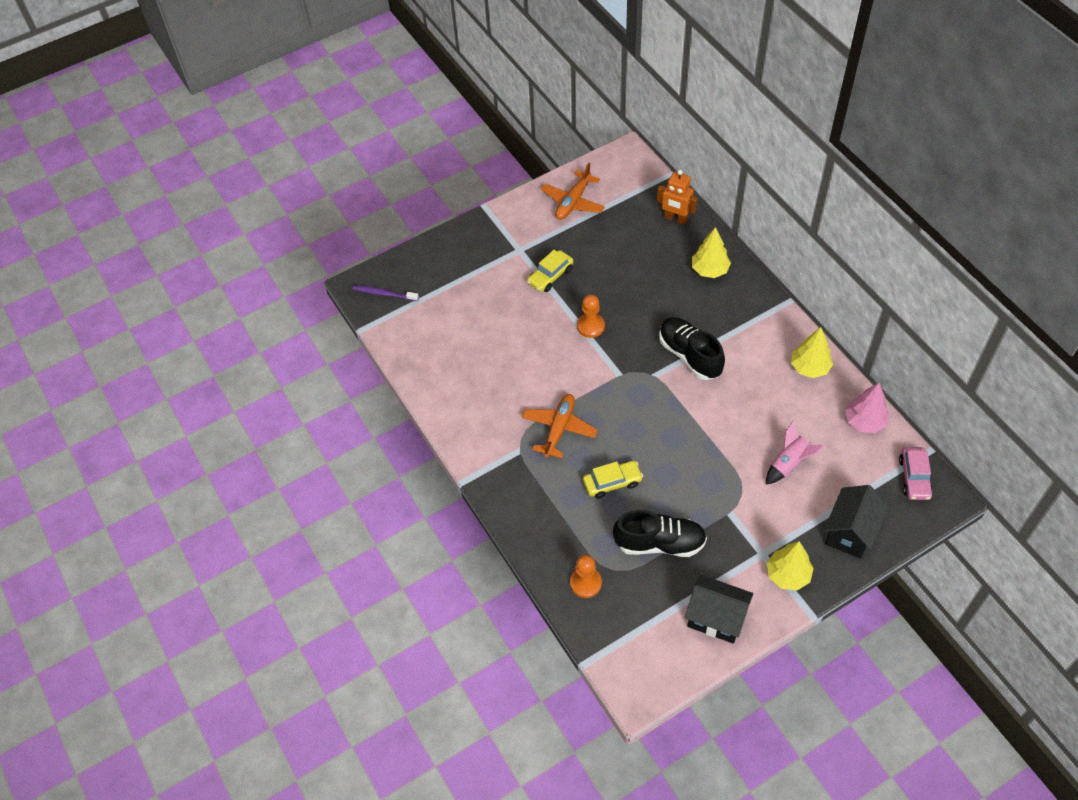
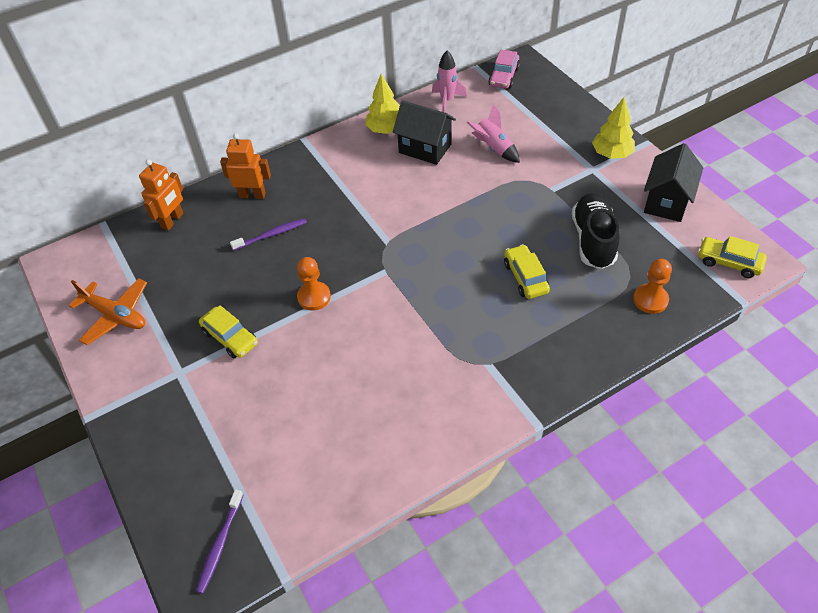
camera: 90 degrees left, 5 degrees down
orange plane [522,394,598,459] -> none
black shoe [659,317,725,380] -> none
yellow tree [692,227,731,278] -> orange robot [220,133,271,199]
black house [824,485,888,559] -> black house moved to [393,100,456,165]
pink tree [845,383,889,433] -> pink rocket [432,51,467,112]
pink car [899,447,933,500] -> pink car turned 105 degrees clockwise [488,50,520,89]
none -> purple toothbrush [230,218,307,251]
none -> yellow car [698,236,767,278]

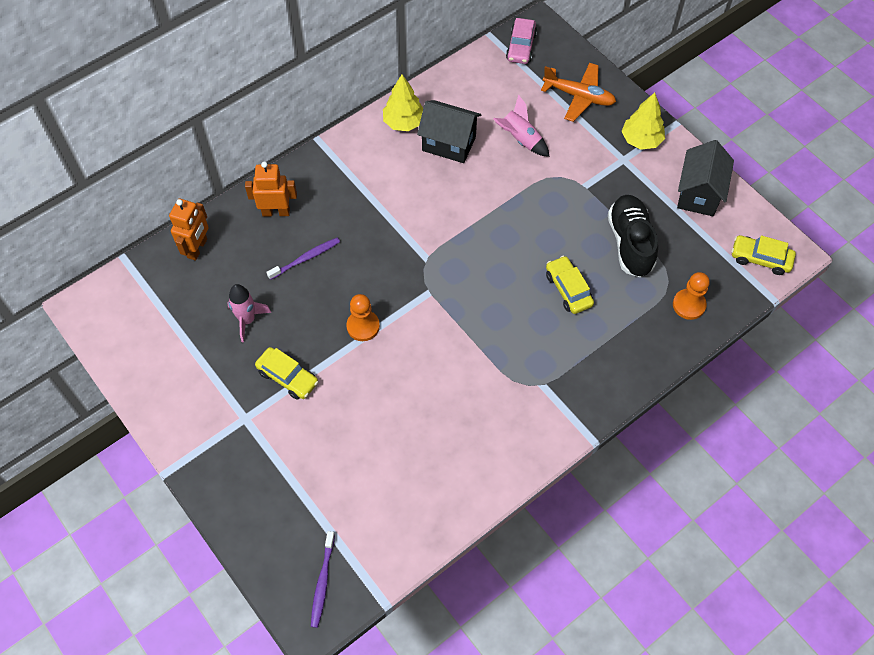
camera: 10 degrees left, 10 degrees up
orange plane [69,278,147,345] -> orange plane moved to [541,63,616,122]
pink rocket [432,51,467,112] -> pink rocket moved to [227,284,271,342]

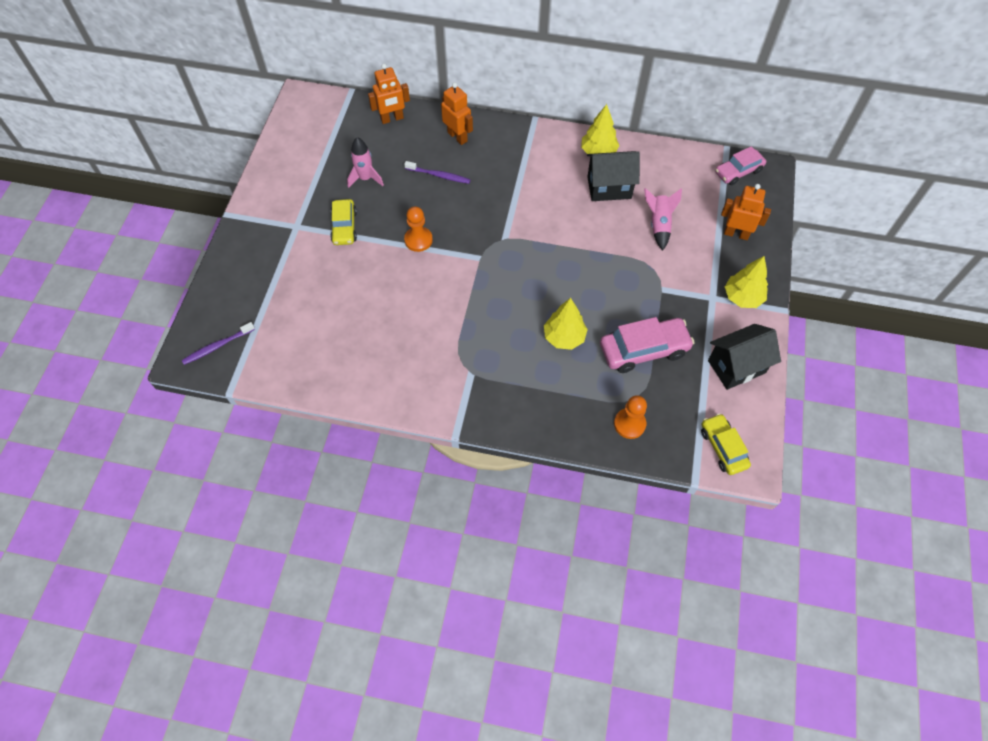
camera: 50 degrees right, 0 degrees up
black house [417,100,481,163] -> black house turned 75 degrees counterclockwise [587,151,640,201]
orange plane [541,63,616,122] -> orange robot [721,184,771,240]
yellow car [546,256,594,314] -> yellow tree [544,298,588,350]
black shoe [608,195,658,277] -> pink car [600,317,694,373]

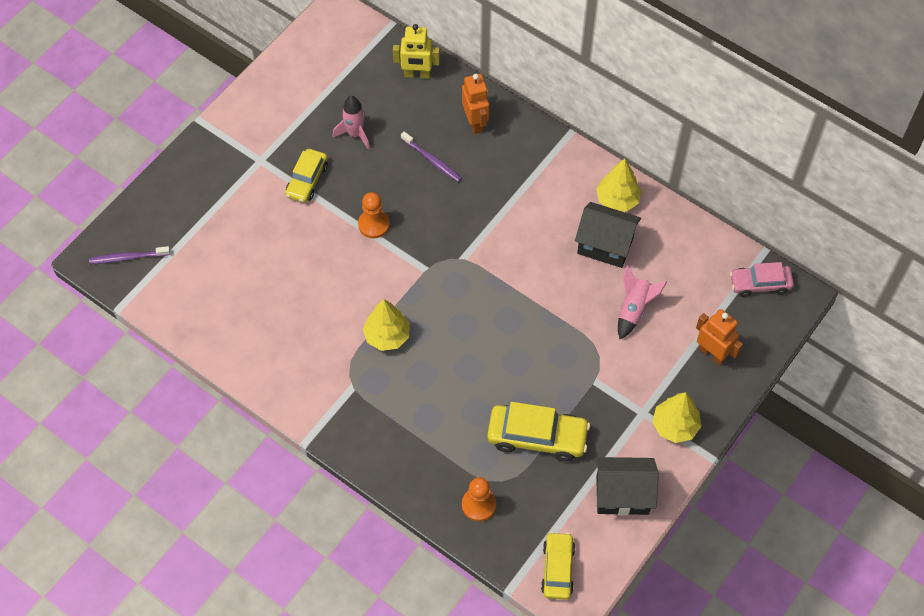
camera: 25 degrees right, 0 degrees up
orange robot [368,64,410,124] -> yellow robot [393,24,440,79]
yellow tree [544,298,588,350] -> yellow tree moved to [363,299,410,351]
pink car [600,317,694,373] -> yellow car [487,402,590,462]

